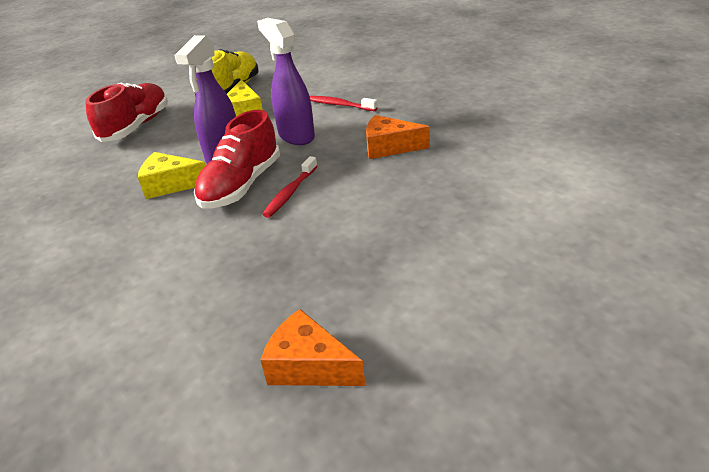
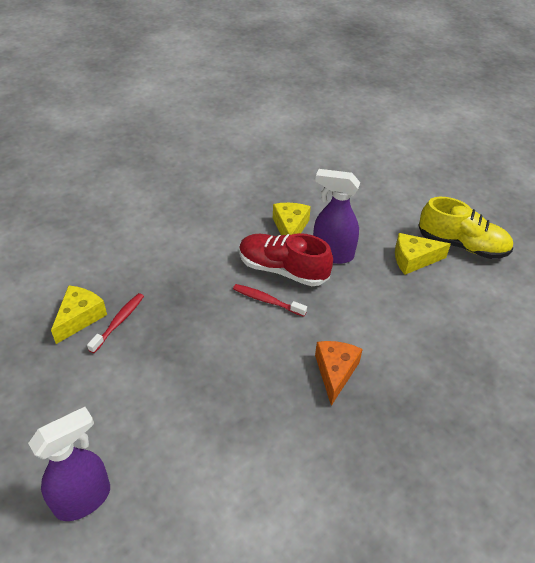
camera: 85 degrees right, 10 degrees up
red shoe [85,83,168,142] -> none
purple spray bottle [257,18,315,145] -> purple spray bottle moved to [28,407,110,521]
orange cheese [261,309,365,386] -> yellow cheese [51,285,107,344]
red toothbrush [310,96,378,111] -> red toothbrush moved to [87,293,144,353]

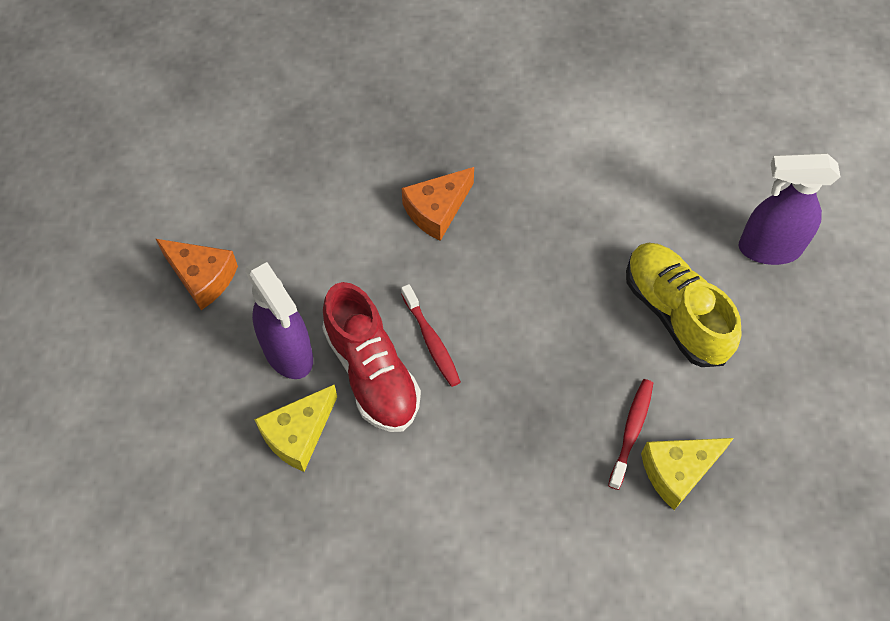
camera: 140 degrees left, 15 degrees up
red toothbrush [87,293,144,353] -> red toothbrush turned 135 degrees clockwise [608,379,653,490]
yellow cheese [395,233,451,275] -> orange cheese [156,239,238,310]
yellow shoe [418,197,513,259] -> yellow shoe moved to [626,243,741,367]

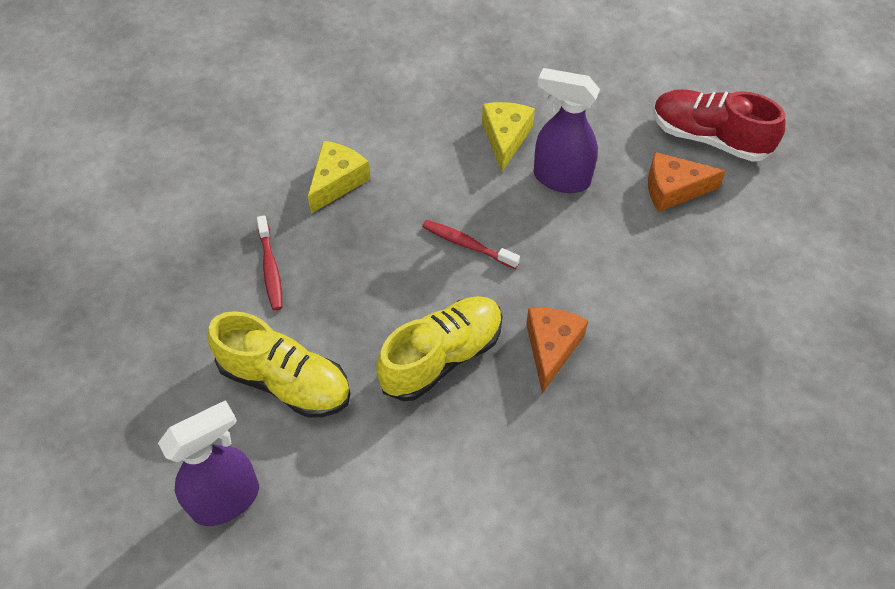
camera: 145 degrees right, 5 degrees down
red shoe [322,282,421,432] -> red shoe moved to [653,89,785,162]
yellow cheese [641,438,734,510] -> yellow cheese moved to [308,141,370,214]
none -> yellow shoe [376,296,503,401]

